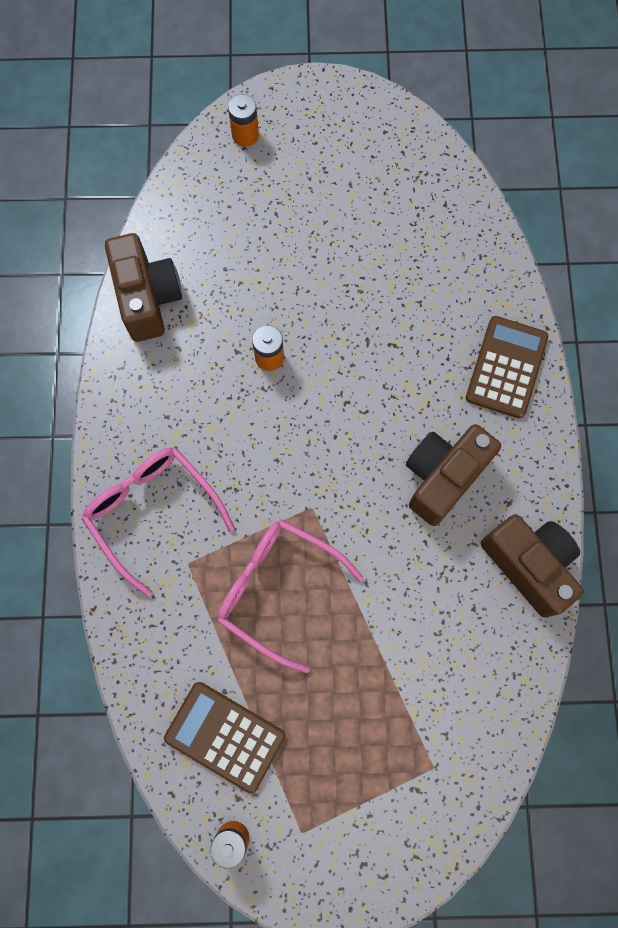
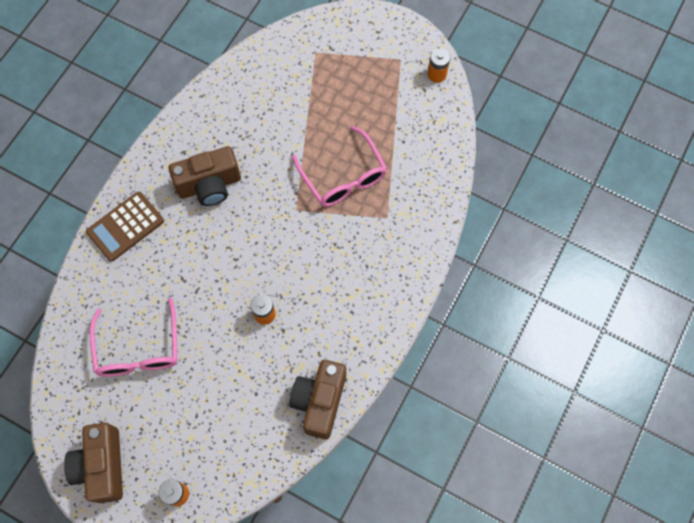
camera: 150 degrees left, 5 degrees down
pink glasses [82,447,235,597] -> pink glasses moved to [90,298,177,377]
brown calculator [164,682,286,794] -> none
brown camera [481,514,584,618] -> brown camera moved to [64,423,123,503]

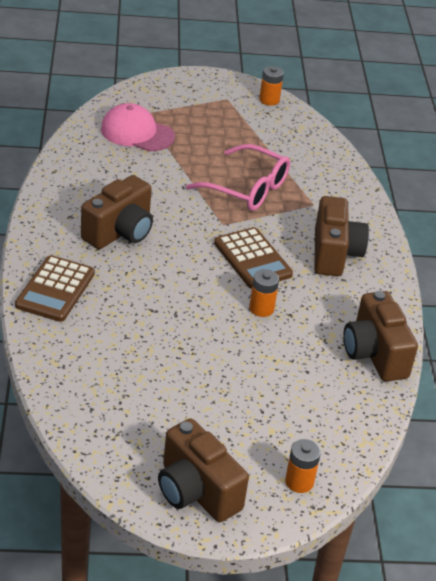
camera: 35 degrees left, 30 degrees down
pink glasses [90,298,177,377] -> none
none -> pink cap [101,103,175,151]
none -> brown calculator [214,227,293,289]
none -> brown camera [314,196,369,276]

